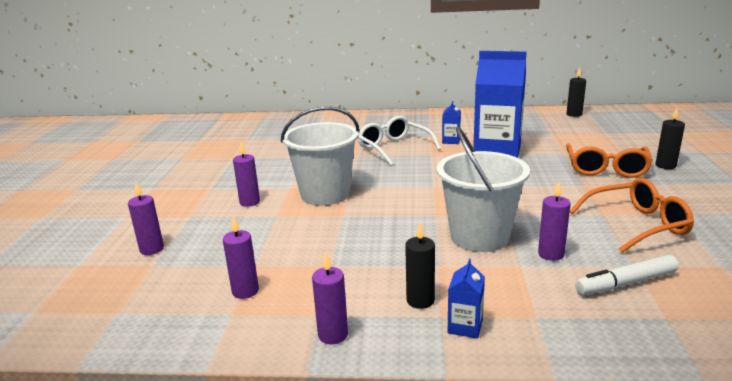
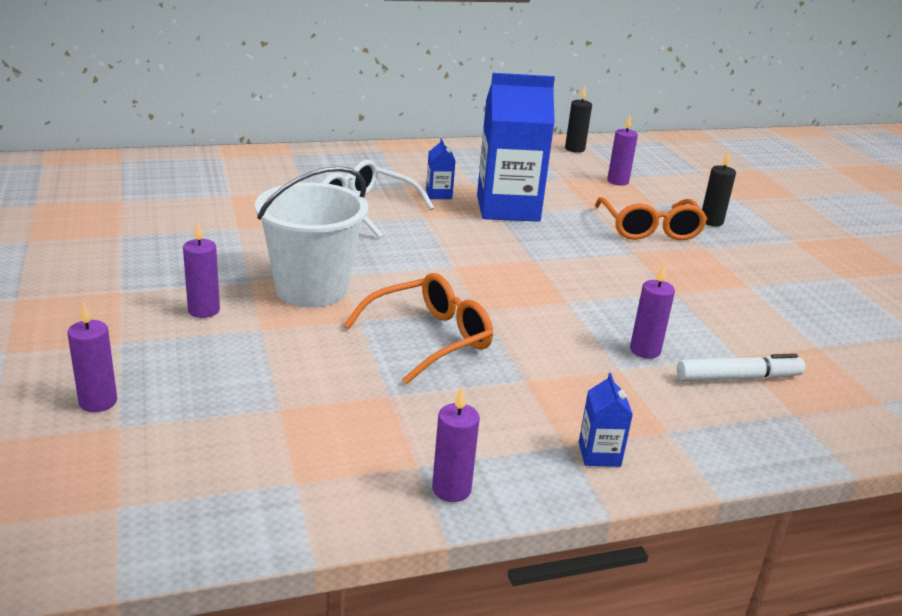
camera: 25 degrees left, 5 degrees up
purple candle [223,216,259,299] -> purple candle moved to [607,115,638,186]
black candle [405,223,435,309] -> none
white bucket [437,127,530,252] -> none
orange glasses [570,178,694,253] -> orange glasses moved to [344,273,493,384]
white marker [575,255,679,295] -> white marker turned 150 degrees counterclockwise [677,354,805,381]

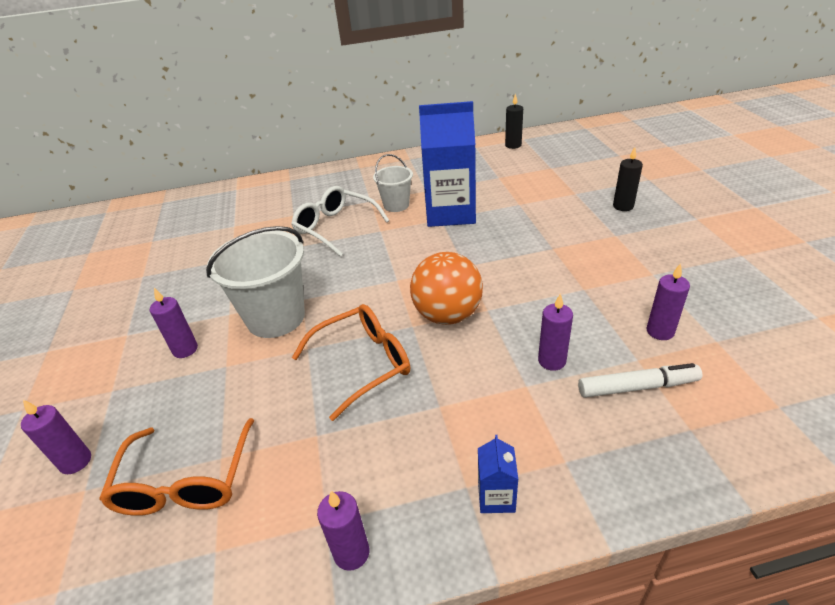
camera: 10 degrees right, 10 degrees up
blue carton [426,138,455,199] -> white bucket [373,154,413,212]
orange glasses [595,197,708,240] -> orange glasses moved to [99,418,254,516]
purple candle [607,115,638,186] -> purple candle moved to [647,263,690,340]
none -> orange ball [410,252,483,325]

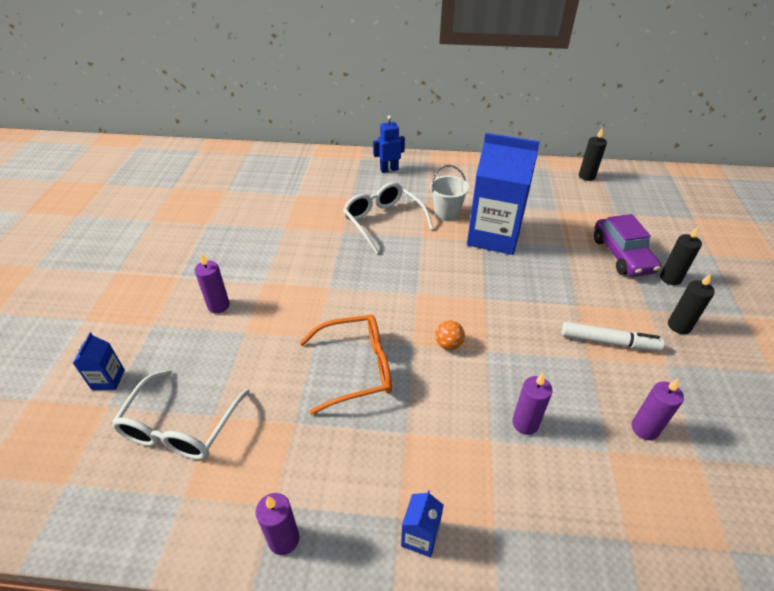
camera: 15 degrees right, 5 degrees up
purple candle [21,400,91,474] -> blue carton [73,333,125,390]
orange glasses [99,418,254,516] -> white glasses [111,370,250,460]
white bucket [206,226,305,338] -> none
orange ball [410,252,483,325] -> orange ball [435,321,465,350], size x0.44
white marker [578,363,703,398] -> white marker moved to [562,322,664,351]
none -> blue robot [373,115,405,173]
none -> purple car [594,214,661,276]
none -> black candle [668,273,715,334]

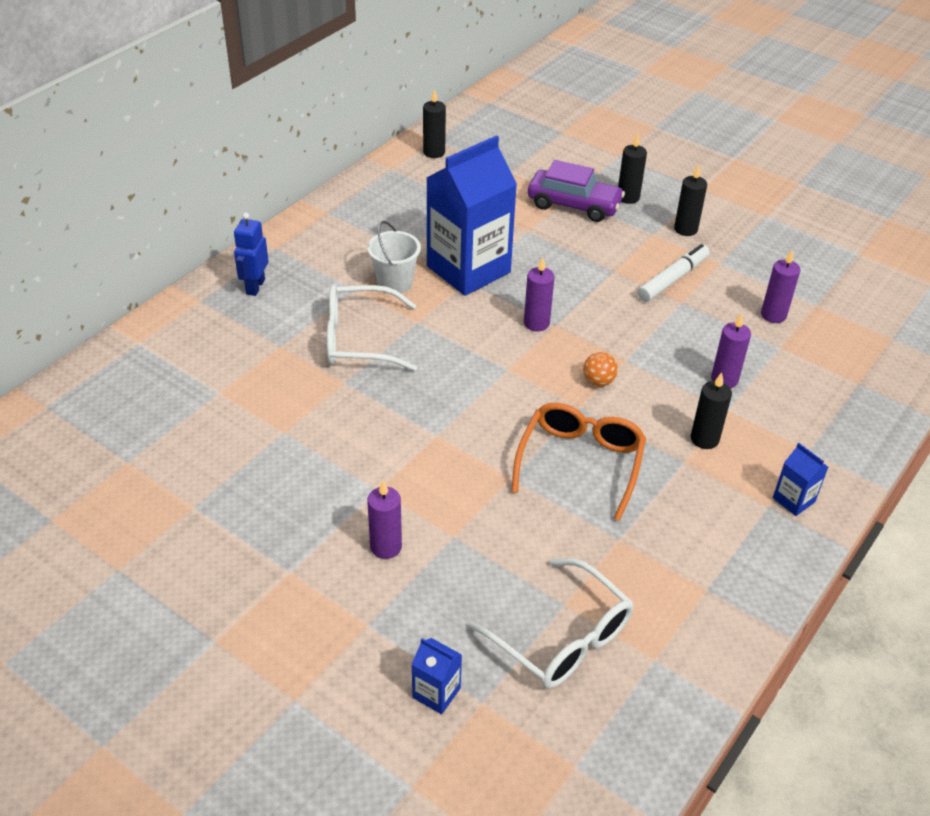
camera: 60 degrees left, 0 degrees up
purple candle [255,493,299,555] -> purple candle moved to [524,257,554,331]
none -> black candle [691,372,732,449]

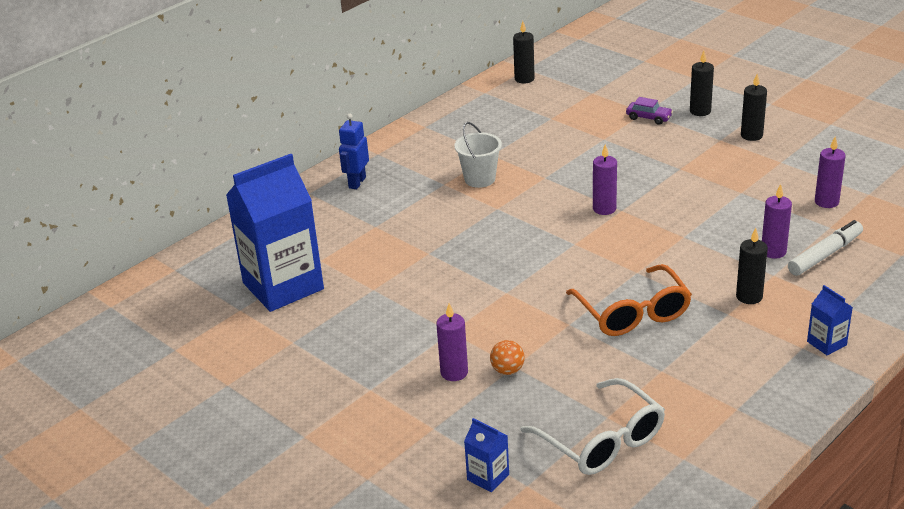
camera: 10 degrees right, 10 degrees down
white glasses [327,285,417,371] -> none
blue carton [427,135,517,296] -> blue carton moved to [226,154,324,312]
orange glasses [511,403,646,521] -> orange glasses turned 135 degrees clockwise [566,264,692,336]
purple car [528,160,625,222] -> purple car [626,97,673,125], size x0.53
orange ball [583,352,618,386] -> orange ball moved to [490,340,525,375]
white marker [638,244,709,302] -> white marker moved to [788,220,863,276]

